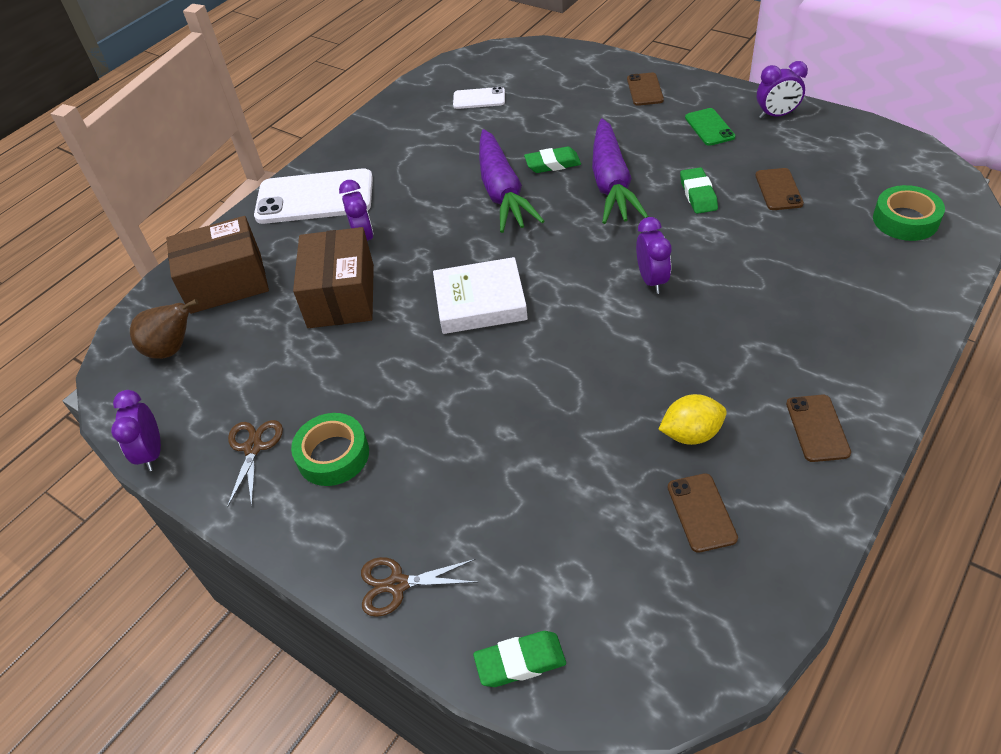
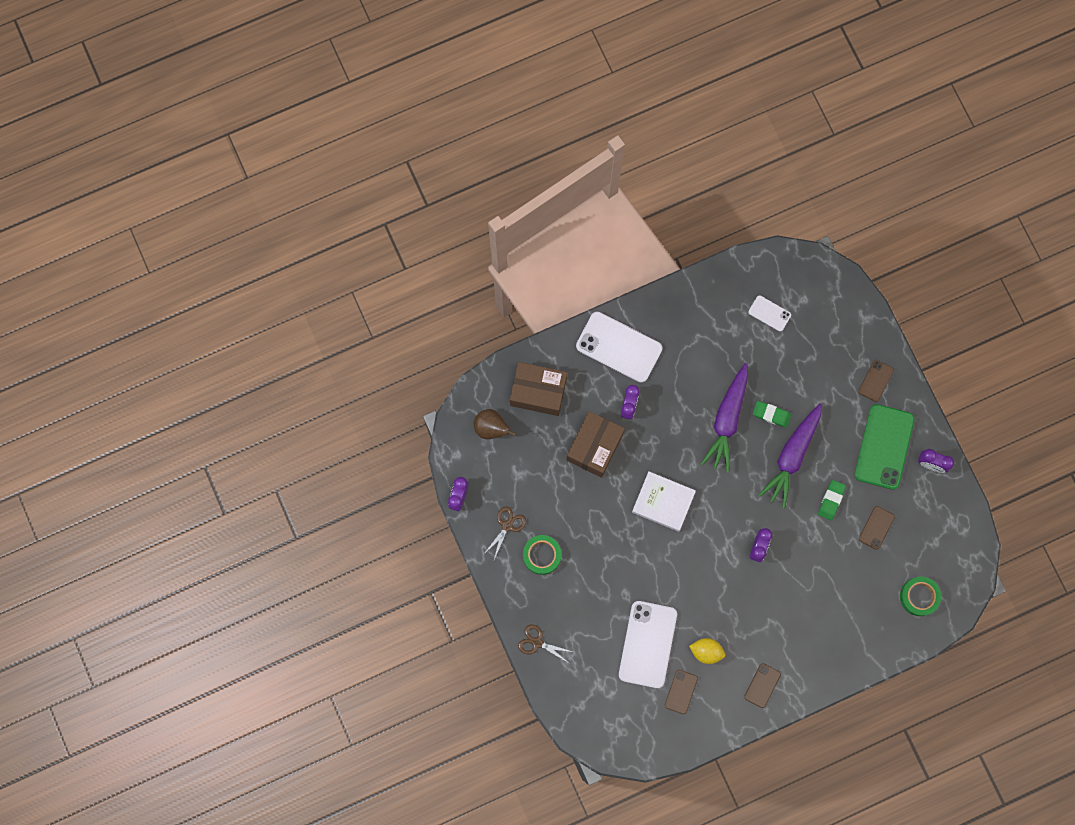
camera: 25 degrees right, 30 degrees up
green eraser [473,631,566,687] -> none
green phone [685,108,735,146] -> green phone [855,404,915,490], size x2.02
none -> white phone [619,601,677,688]

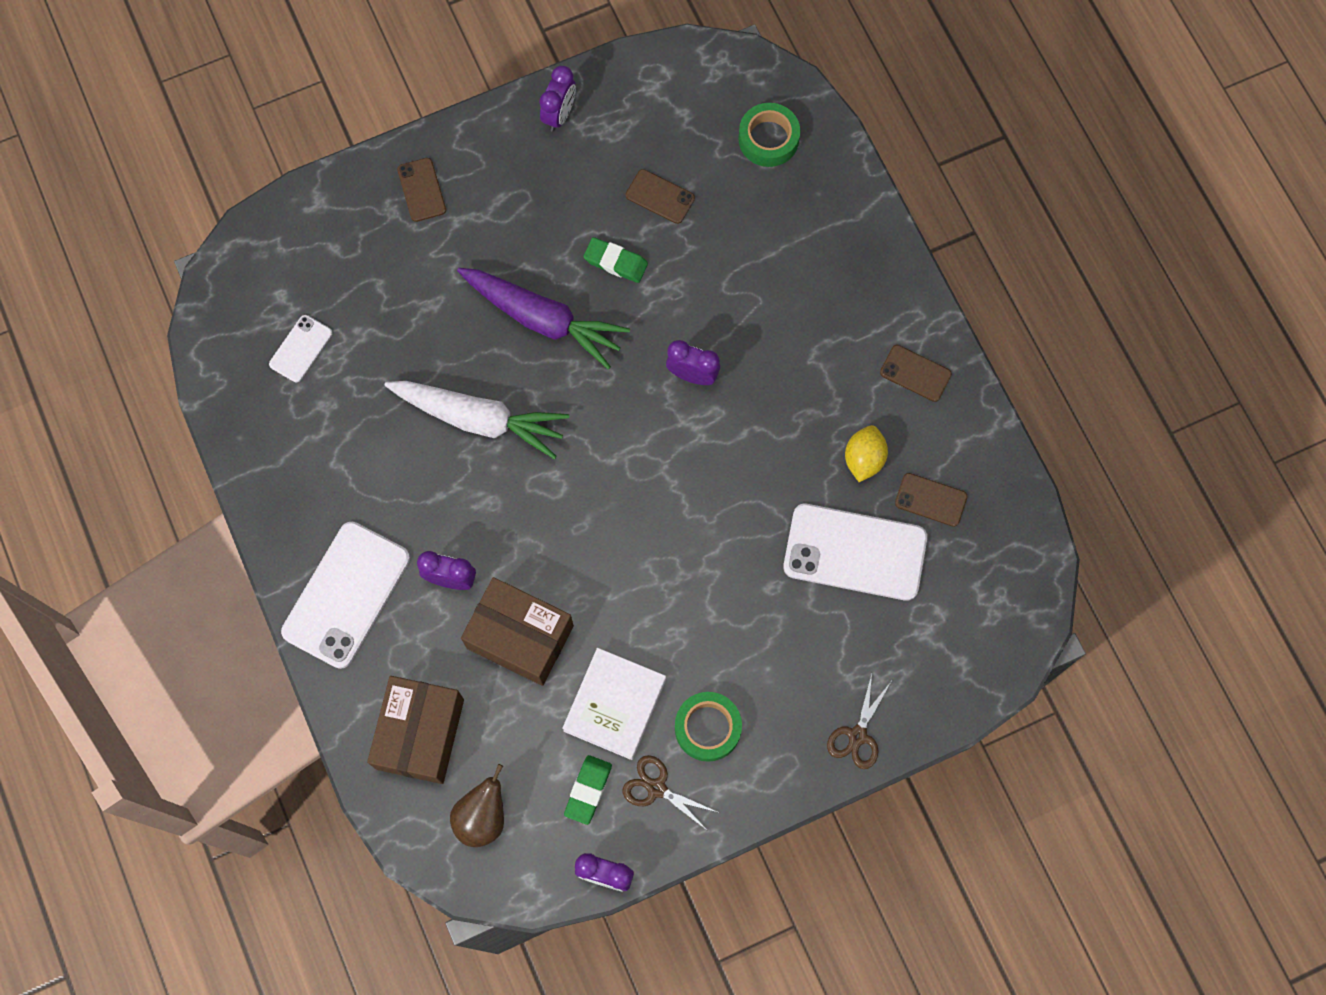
camera: 90 degrees left, 5 degrees down
white book [632,471,696,532] -> white book moved to [562,648,666,760]
purple carrot [701,363,748,472] -> white carrot [385,381,569,459]
green eraser [753,401,791,428] -> green eraser moved to [564,755,612,825]
green phone [855,404,915,490] -> none
brown phone [858,360,894,402] -> brown phone turned 45 degrees clockwise [397,158,446,222]

